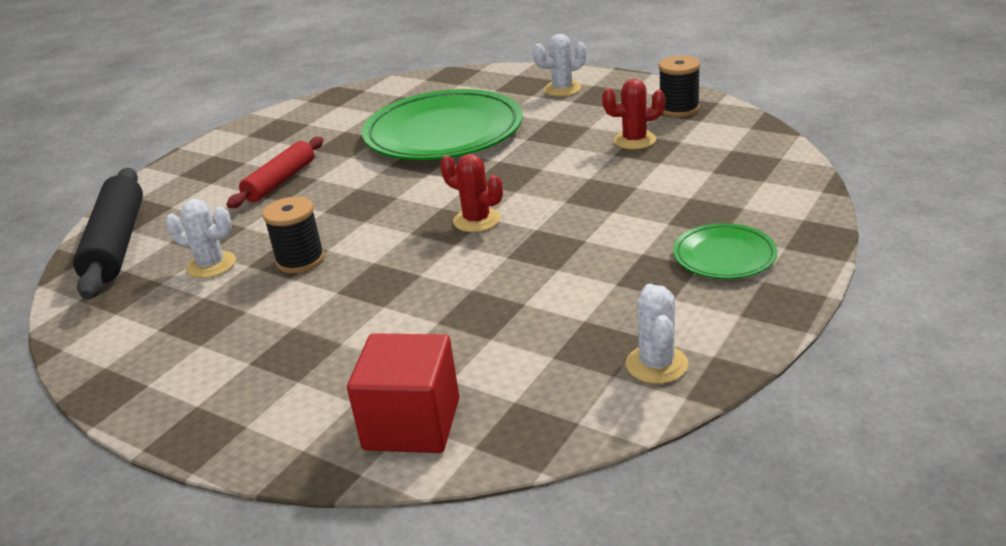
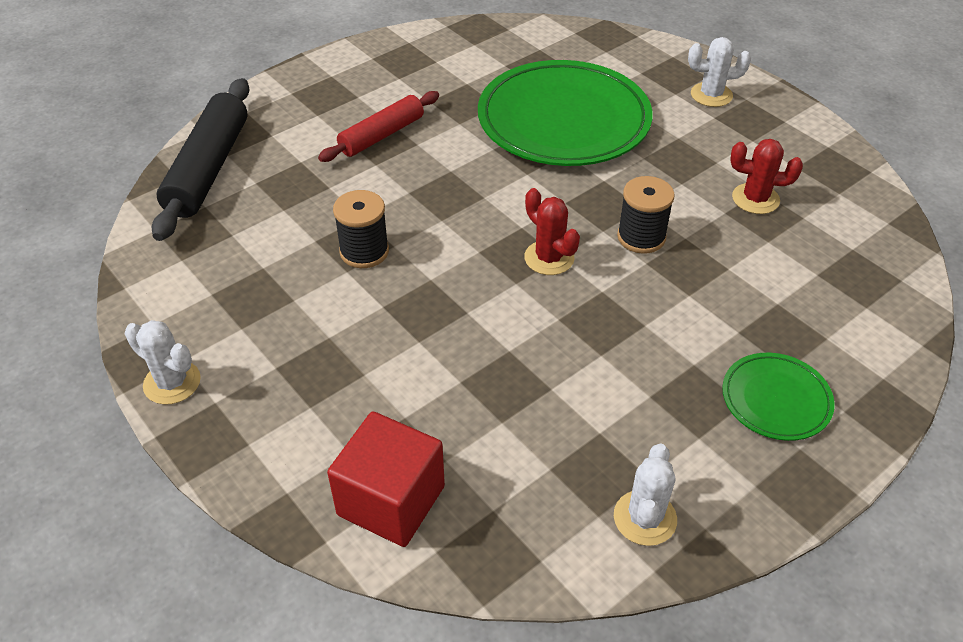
camera: 15 degrees right, 15 degrees up
white cactus [165,199,236,278] -> white cactus moved to [125,320,201,405]
black spool [659,55,700,117] -> black spool moved to [617,176,675,254]

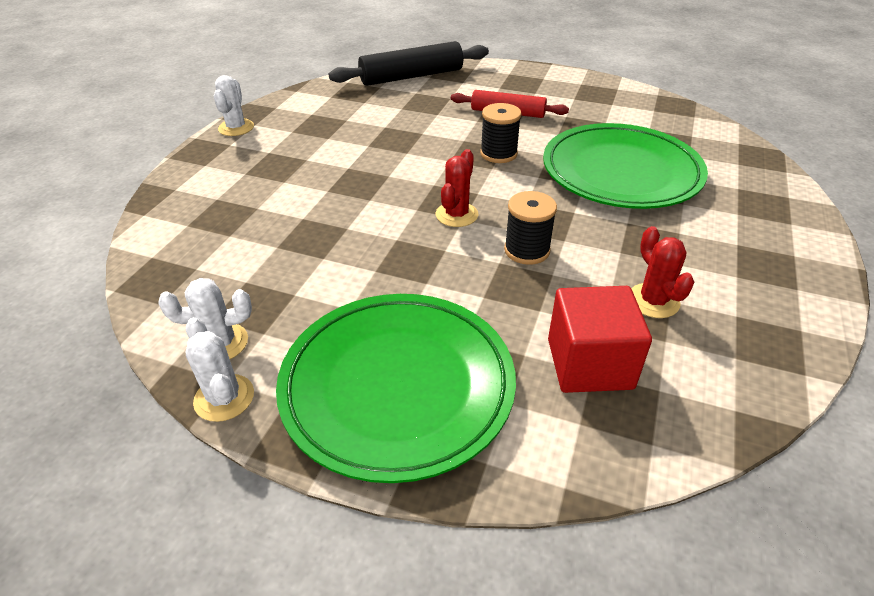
camera: 60 degrees right, 5 degrees down
red cube [327,412,445,547] -> red cube moved to [548,286,652,393]
black spool [333,190,389,268] -> black spool moved to [480,103,521,163]
white cactus [688,37,751,107] -> white cactus moved to [185,318,254,422]
green plate [722,353,835,441] -> green plate [276,294,516,483], size x2.11

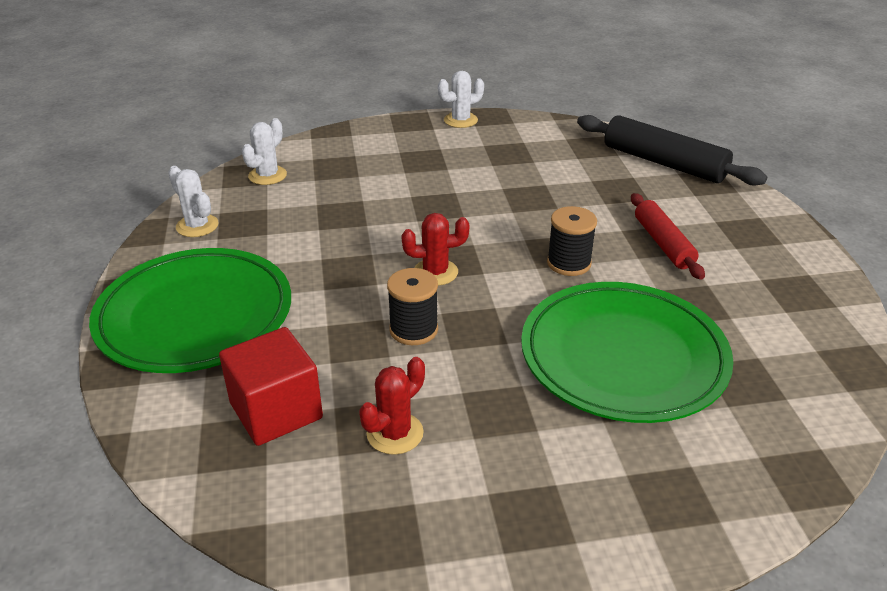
camera: 60 degrees right, 5 degrees down
white cactus [185,318,254,422] -> white cactus moved to [242,118,287,185]

